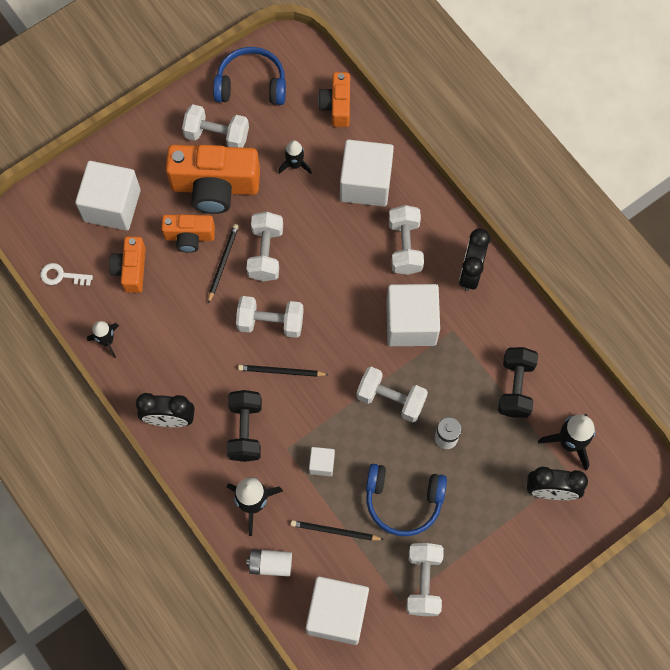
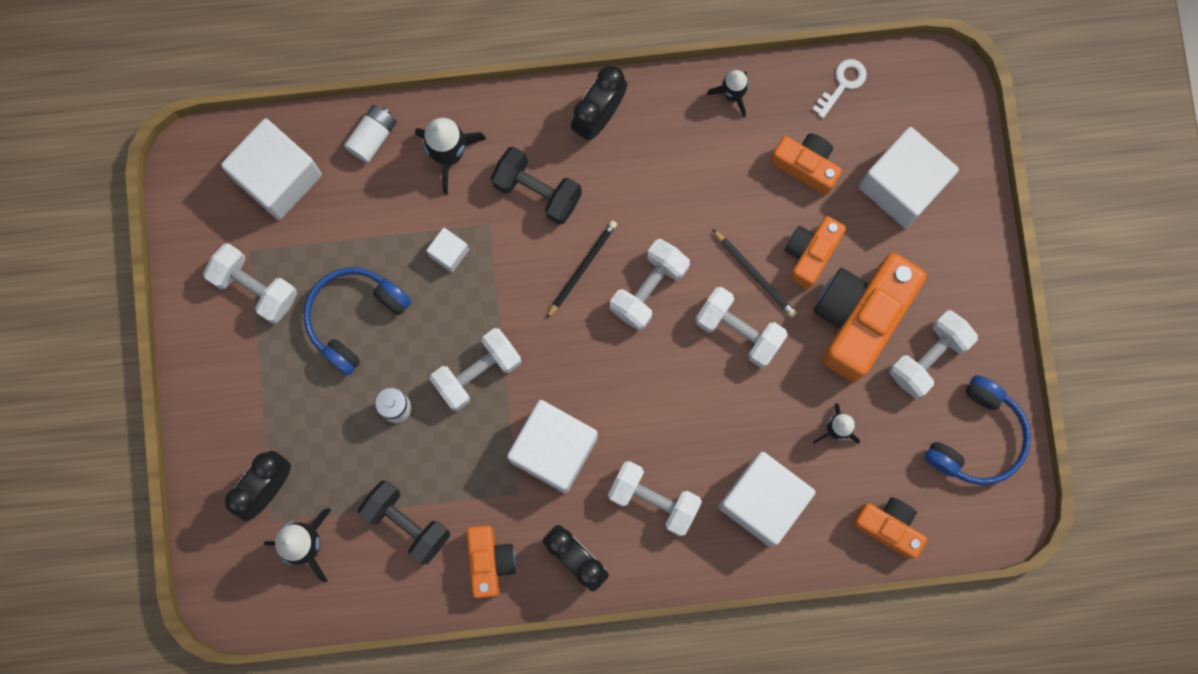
camera: 120 degrees right, 10 degrees up
black pencil [291,520,384,541] -> none
none -> orange camera [466,525,516,598]

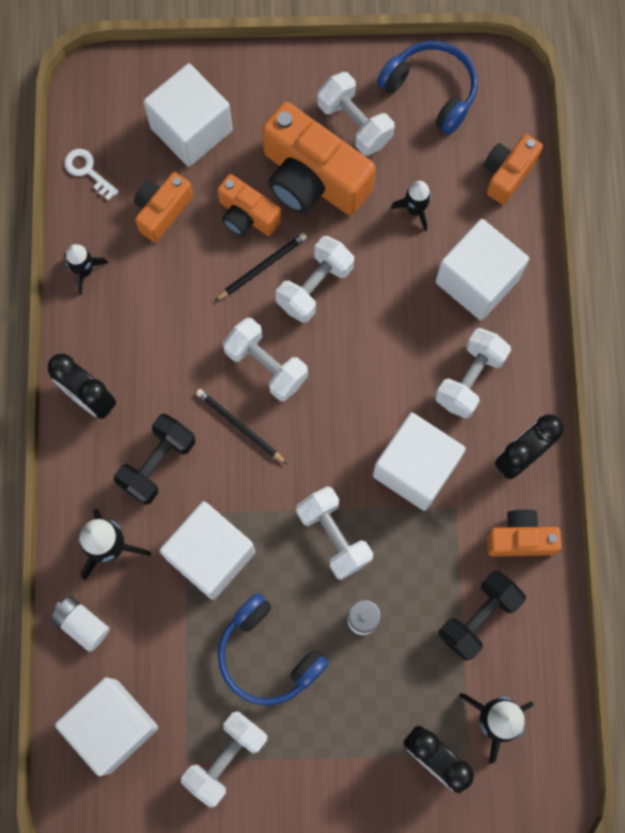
camera: 85 degrees left, 5 degrees down
white cube [426,228,469,272] -> white cube [159,501,255,600], size x2.18

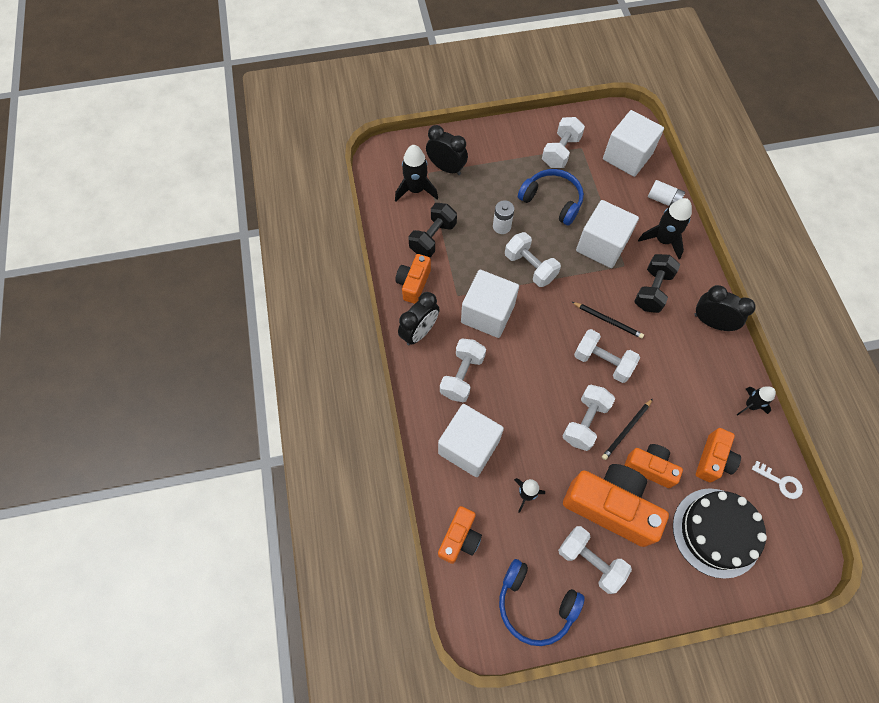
camera: 170 degrees right, 10 degrees down
white cube [143,64,233,167] -> black cake [673,488,767,579]
orange camera [487,509,562,556] -> orange camera turned 120 degrees clockwise [395,254,431,304]

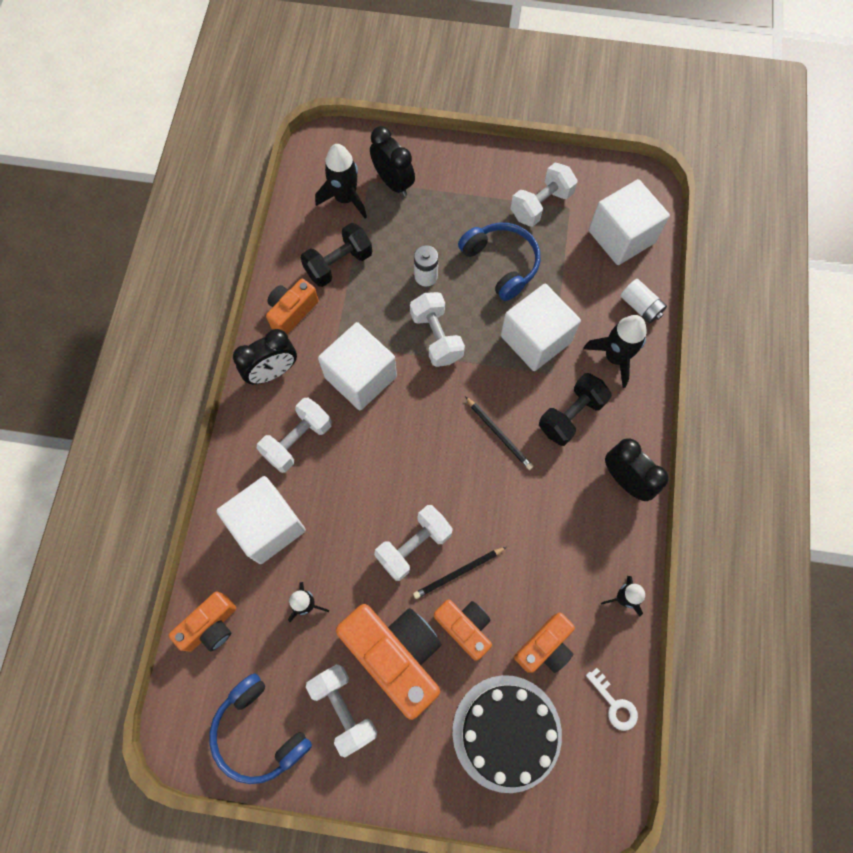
camera: 20 degrees right, 5 degrees up
white dumbbell [574,329,640,383] -> none

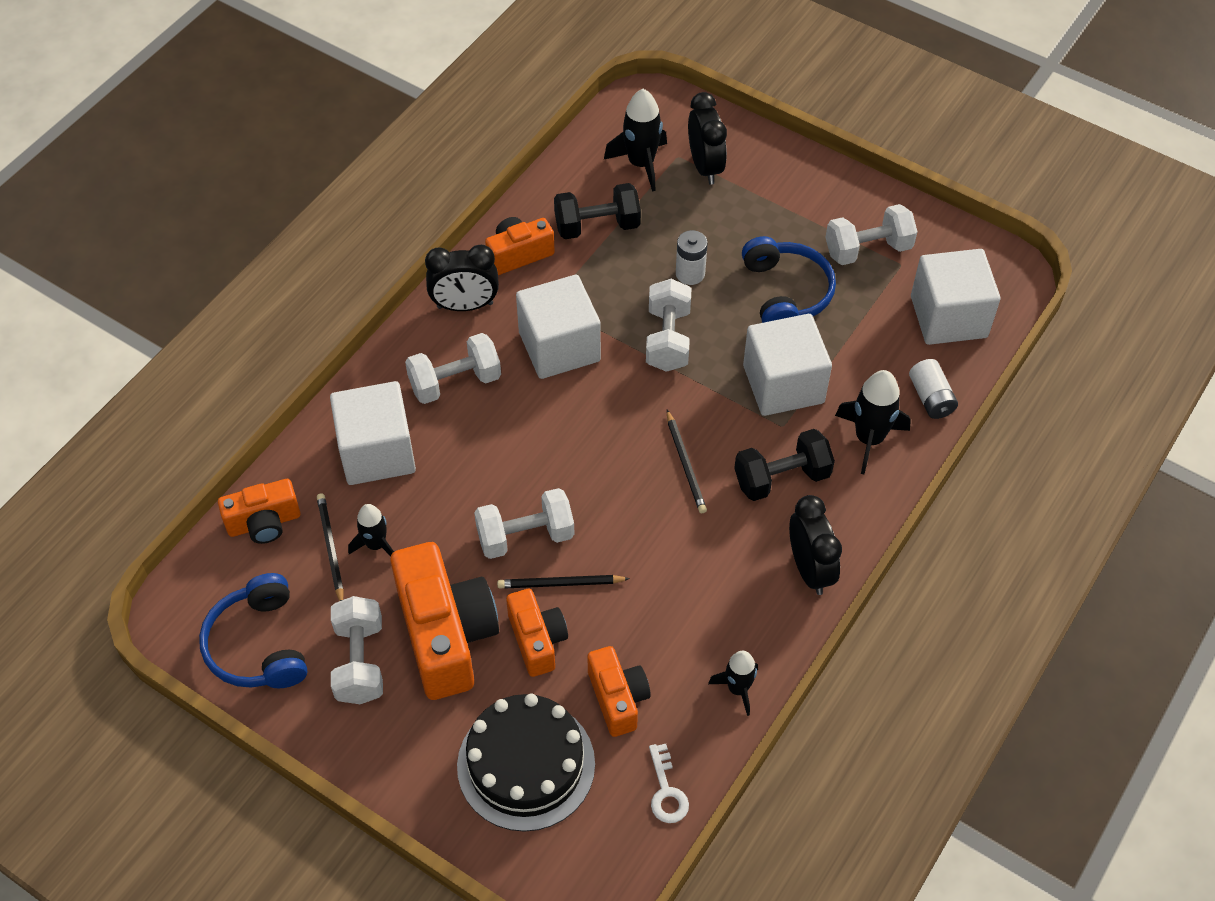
camera: 25 degrees right, 15 degrees down
orange camera [514,612,575,673] -> orange camera turned 90 degrees counterclockwise [587,646,651,737]
none -> black pencil [317,493,344,601]

